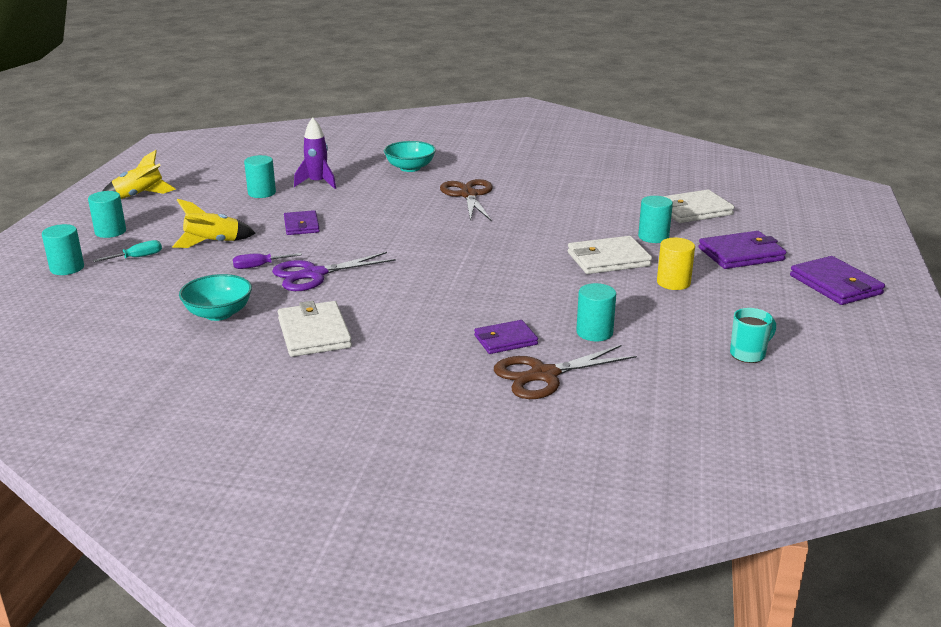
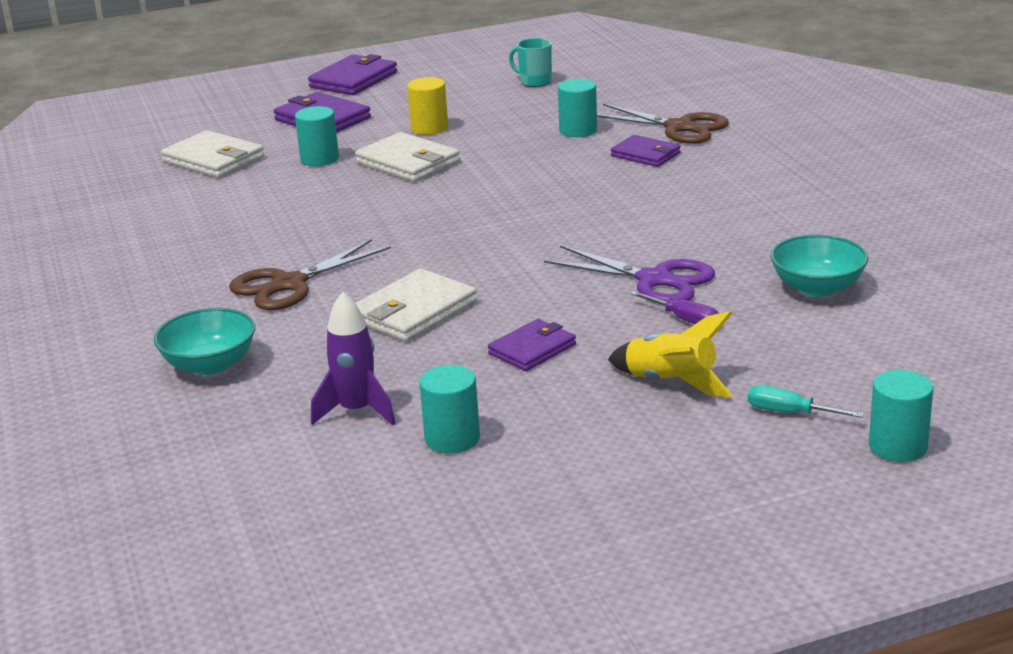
camera: 120 degrees left, 0 degrees up
turquoise cylinder [88,191,126,238] -> none
yellow rocket [102,150,176,199] -> none
white wallet [278,301,352,357] -> white wallet moved to [356,269,477,342]

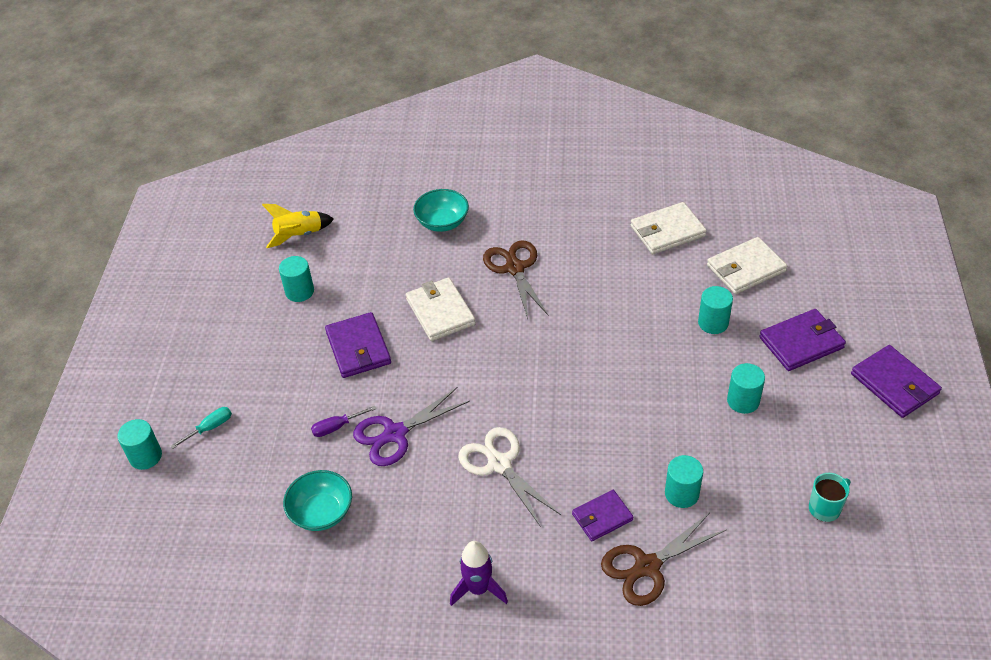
camera: 115 degrees right, 20 degrees up
purple rocket [311,292,396,425] -> purple rocket moved to [450,541,508,606]
white wallet [355,132,460,182] -> white wallet moved to [631,202,707,254]
yellow cylinder [407,77,448,135] -> turquoise cylinder [727,363,765,414]
purple wallet [488,319,576,371] -> purple wallet [325,312,391,378], size x1.53
yellow rocket [608,311,733,397] -> yellow rocket moved to [262,204,334,248]
none -> white scissors [458,427,561,527]

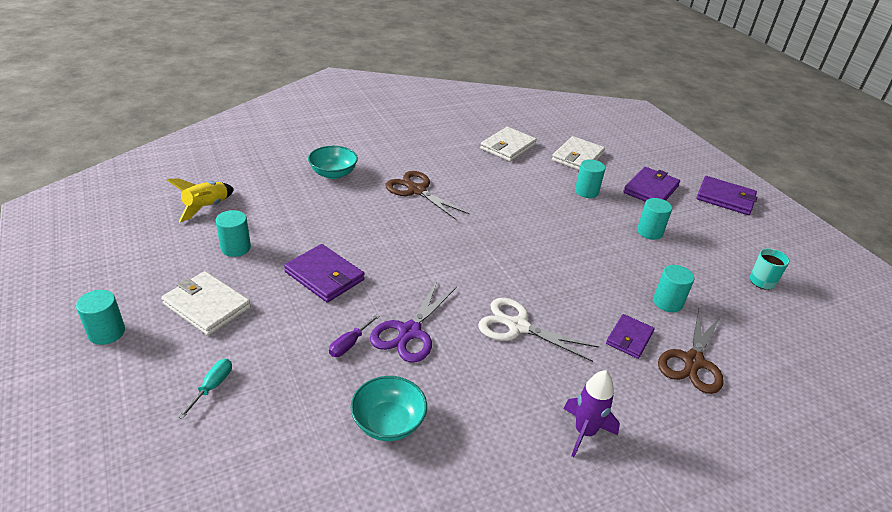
camera: 35 degrees left, 10 degrees down
turquoise cylinder [118,419,162,470] -> turquoise cylinder moved to [76,290,125,345]
white wallet [406,277,476,341] -> white wallet moved to [161,271,251,336]

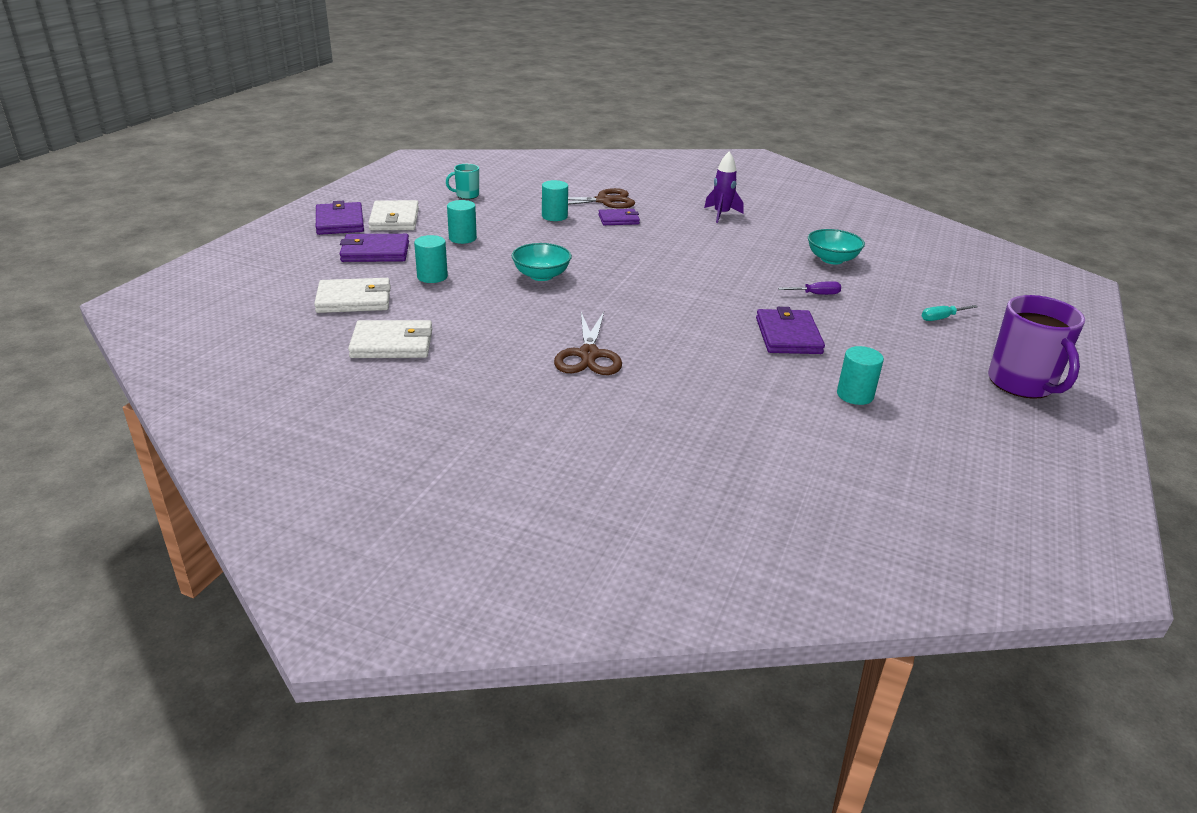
camera: 130 degrees left, 5 degrees down
turquoise cylinder [76,290,125,345] -> purple mug [988,295,1085,399]
white wallet [161,271,251,336] -> white wallet moved to [368,200,419,230]
yellow rocket [167,178,234,222] -> none
turquoise bowl [308,146,358,179] -> turquoise bowl moved to [511,243,572,281]
purple scissors [370,281,457,363] -> none
white scissors [478,298,599,362] -> none

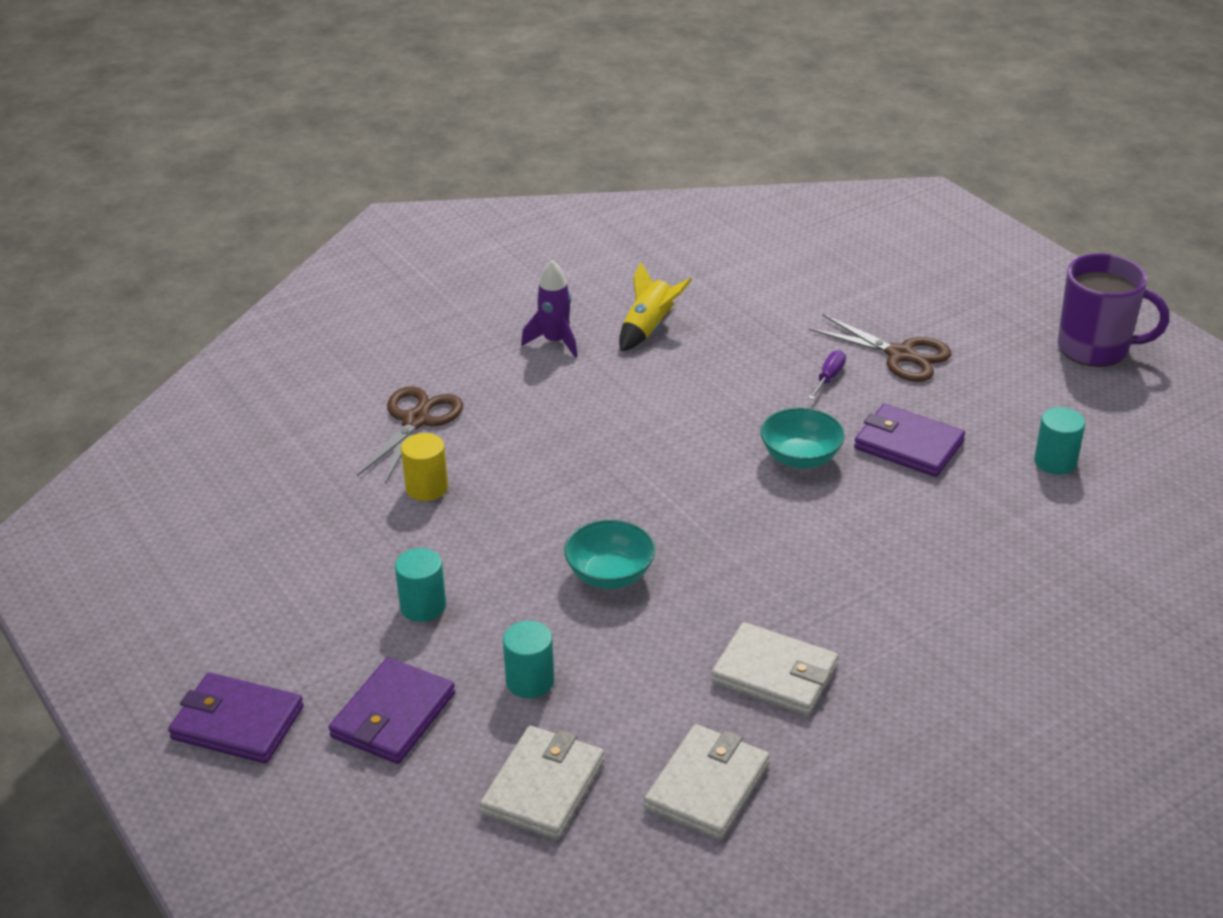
camera: 55 degrees left, 5 degrees up
white wallet [368,200,419,230] -> white wallet moved to [711,622,838,716]
turquoise mug [446,164,479,199] -> none
turquoise cylinder [542,180,568,221] -> yellow cylinder [401,433,448,501]
brown scissors [554,312,622,375] -> brown scissors moved to [809,314,952,382]
purple wallet [598,209,640,225] -> none
turquoise bowl [808,229,865,264] -> turquoise bowl moved to [760,408,845,468]
turquoise screwdriver [922,305,978,321] -> none
none -> yellow rocket [619,262,692,352]

